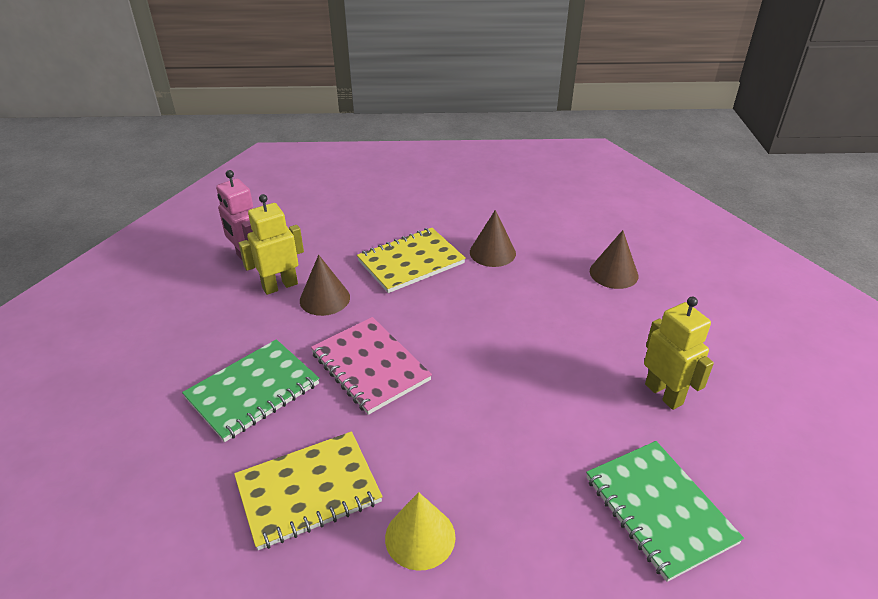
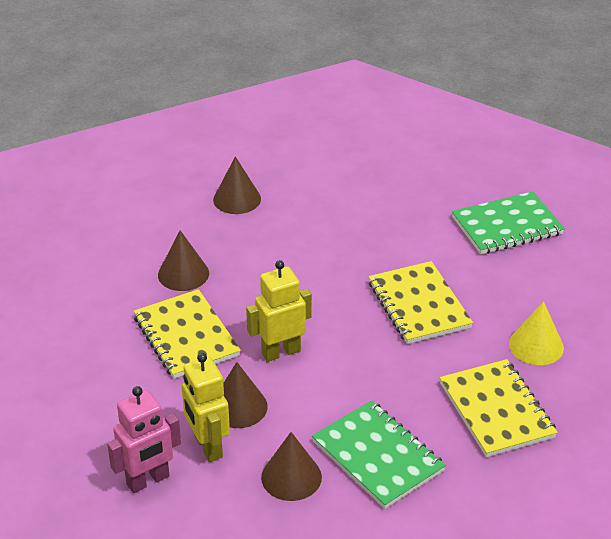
camera: 85 degrees left, 0 degrees up
pink notebook [311,317,432,415] -> none
yellow robot [644,297,714,410] -> yellow robot moved to [246,260,312,362]
none -> brown cone [261,432,322,501]
none -> yellow notebook [368,261,473,344]

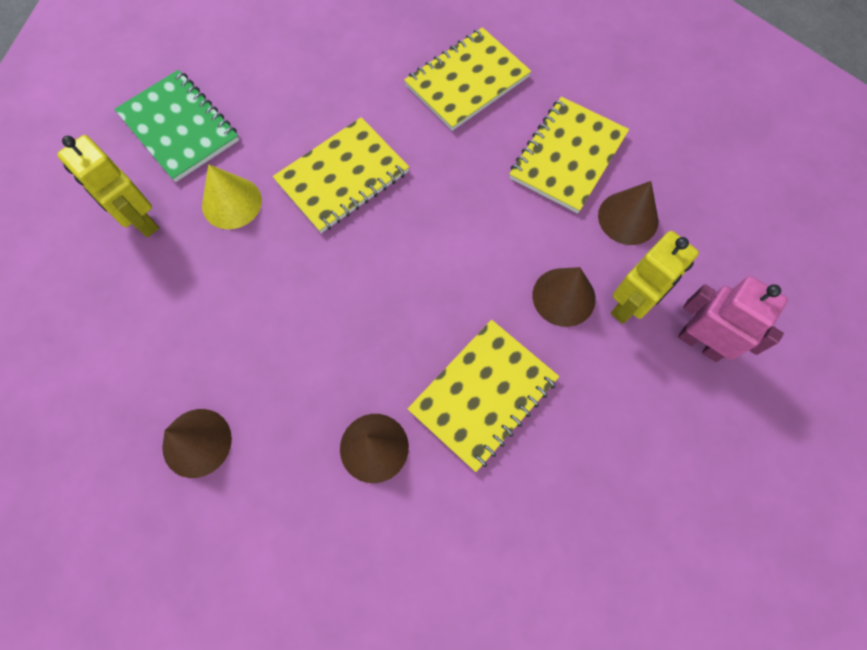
camera: 110 degrees left, 30 degrees up
yellow robot [246,260,312,362] -> yellow robot moved to [57,135,159,237]
green notebook [312,400,446,509] -> yellow notebook [509,97,629,213]
yellow cone [509,301,564,365] -> yellow cone moved to [202,164,262,229]

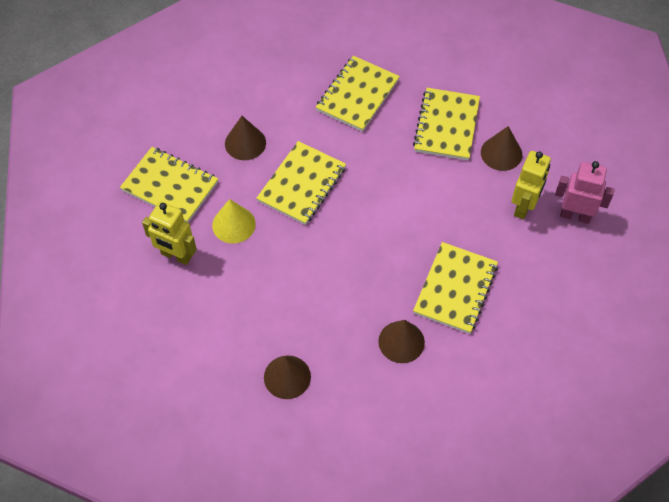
camera: 20 degrees left, 10 degrees down
green notebook [114,70,239,182] -> yellow notebook [120,147,218,222]
brown cone [532,267,596,327] -> brown cone moved to [225,116,266,160]

